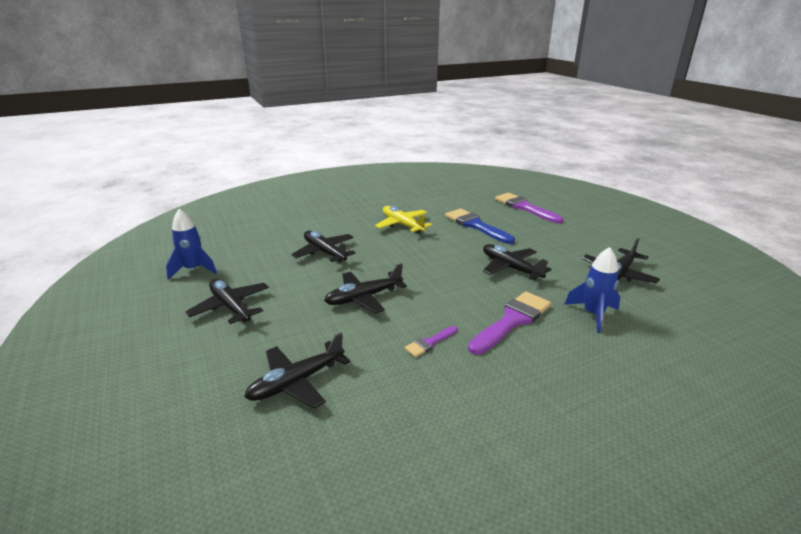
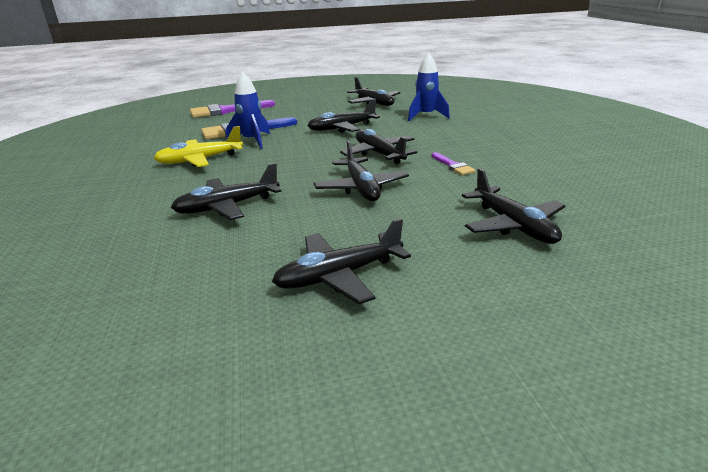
camera: 75 degrees left, 0 degrees up
blue rocket [166,209,217,280] -> blue rocket moved to [226,72,270,149]
purple brush [468,291,551,355] -> none
none -> black plane [340,129,417,164]

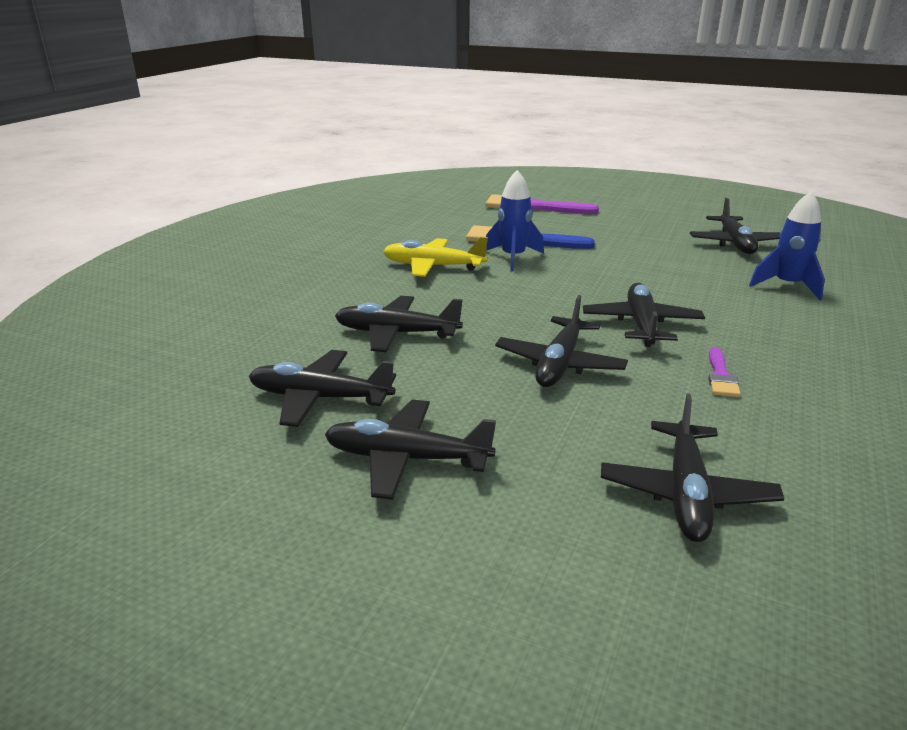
camera: 35 degrees right, 0 degrees up
black plane [308,99,380,133] -> black plane moved to [249,350,396,427]

